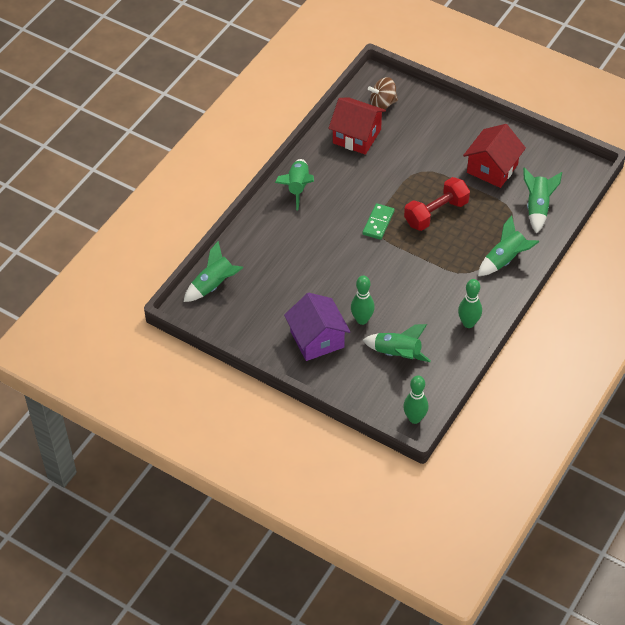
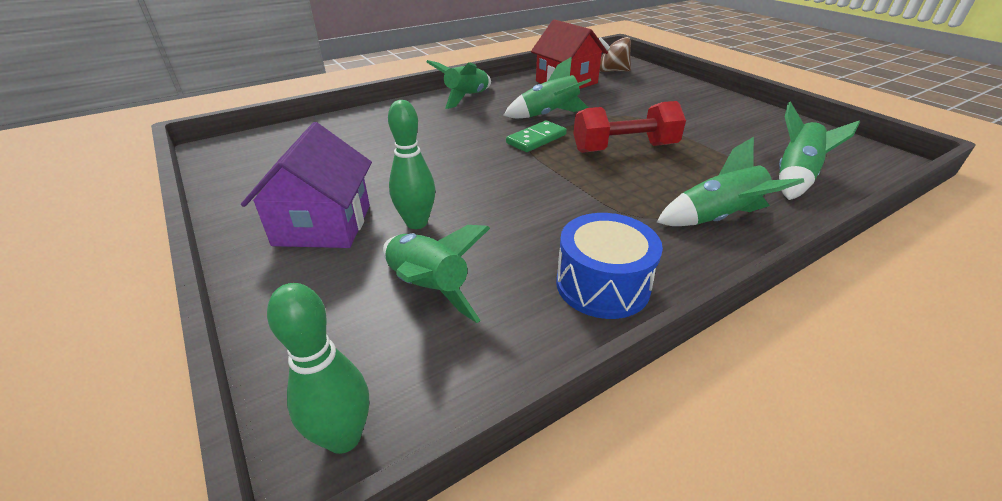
camera: 25 degrees right, 15 degrees down
green rocket [184,241,244,302] -> green rocket moved to [503,57,591,118]
green bowling pin [458,279,482,328] -> blue drum [556,213,663,319]
red house [463,124,526,188] -> none

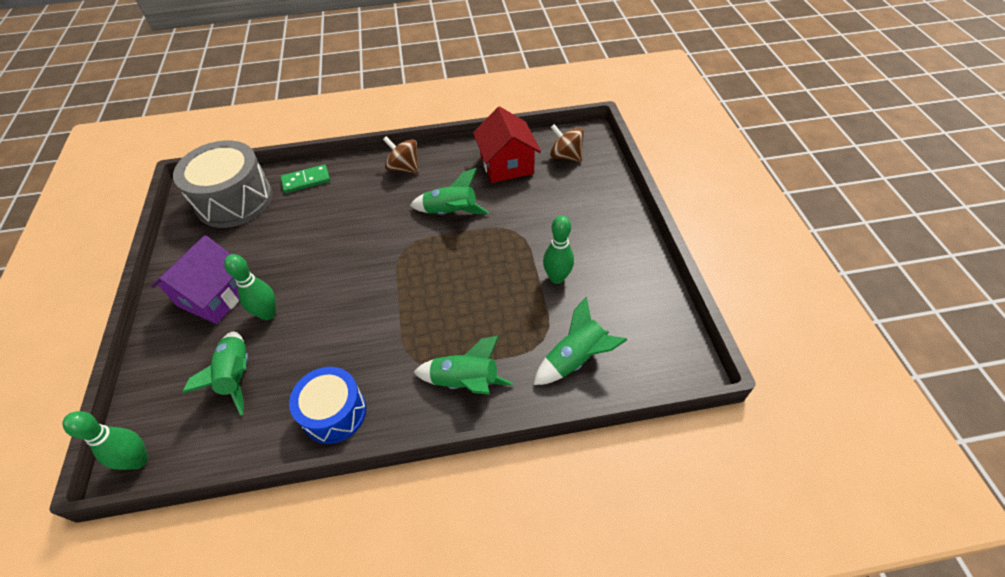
camera: 25 degrees right, 15 degrees up
green rocket [426,60,491,109] -> brown spinning top [383,136,418,174]
green domino [506,121,567,152] -> green domino moved to [281,164,330,193]
red dumbbell [573,101,686,153] -> none
none -> grey drum [173,140,273,228]
none -> green bowling pin [543,215,574,284]

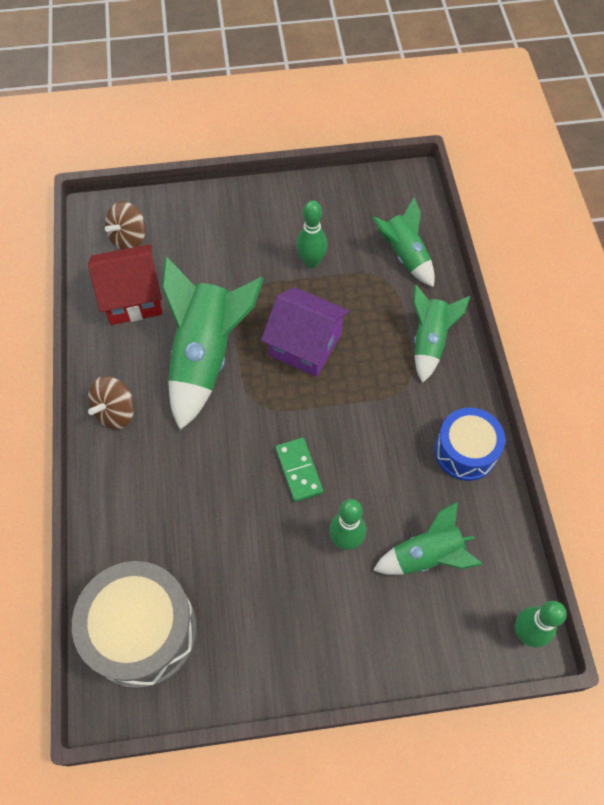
camera: 90 degrees left, 10 degrees up
purple house [151,235,239,324] -> purple house moved to [261,287,350,377]
green domino [281,164,330,193] -> green domino moved to [275,438,323,502]
green rocket [410,168,489,215] -> green rocket [162,257,264,430], size x1.70

